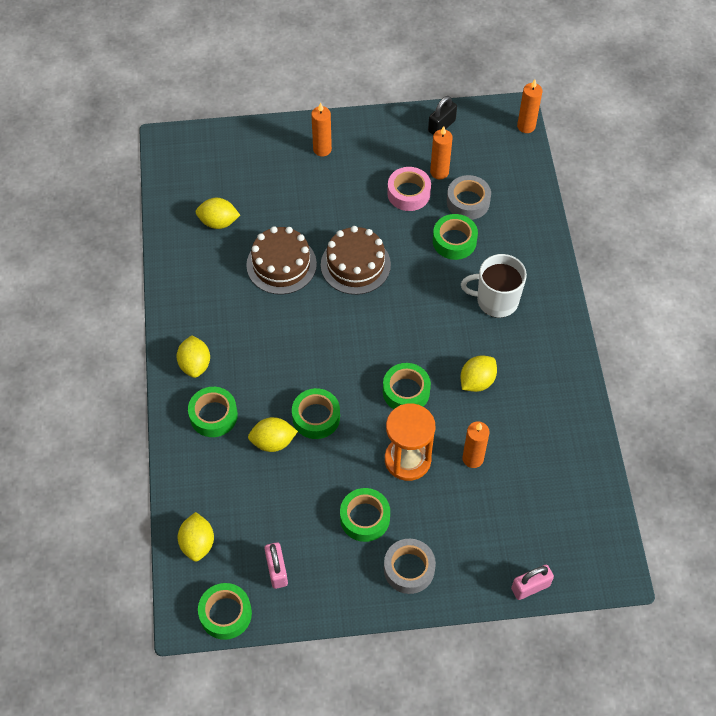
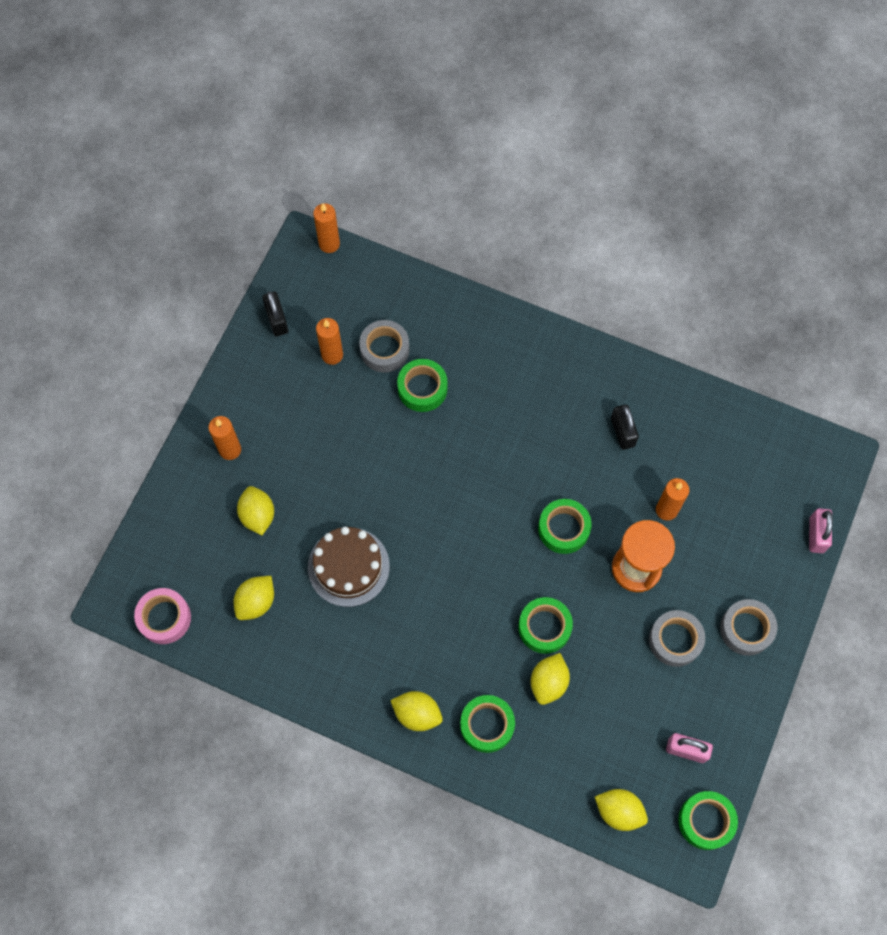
camera: 60 degrees left, 10 degrees up
brown cake [321,226,391,295] -> none
green tape [340,488,390,542] -> grey tape [649,610,705,667]
pink tape [387,167,431,211] -> pink tape moved to [134,588,191,644]
yellow lemon [460,355,497,392] -> yellow lemon moved to [237,486,274,535]
white mug [461,254,527,318] -> none
none -> black padlock [611,405,639,450]

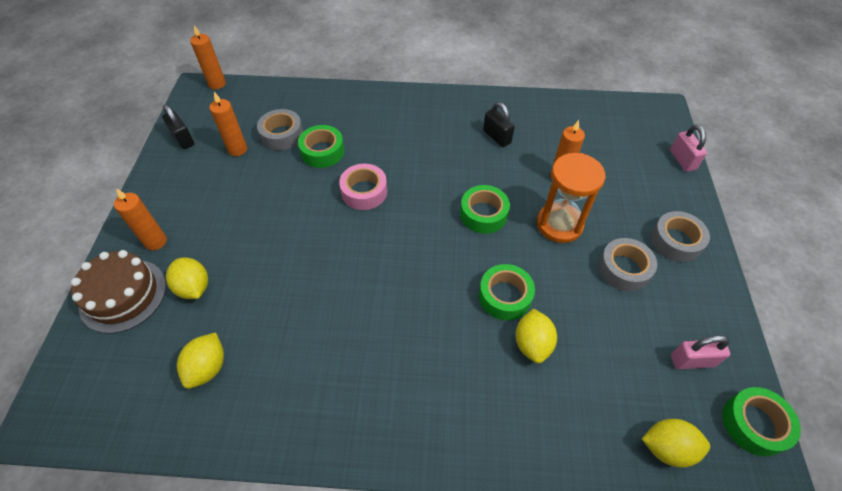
camera: 20 degrees left, 15 degrees down
pink tape [134,588,191,644] -> pink tape moved to [339,164,387,210]
brown cake [308,527,390,607] -> brown cake moved to [71,250,166,333]
yellow lemon [390,691,443,731] -> none
green tape [460,695,515,753] -> none

